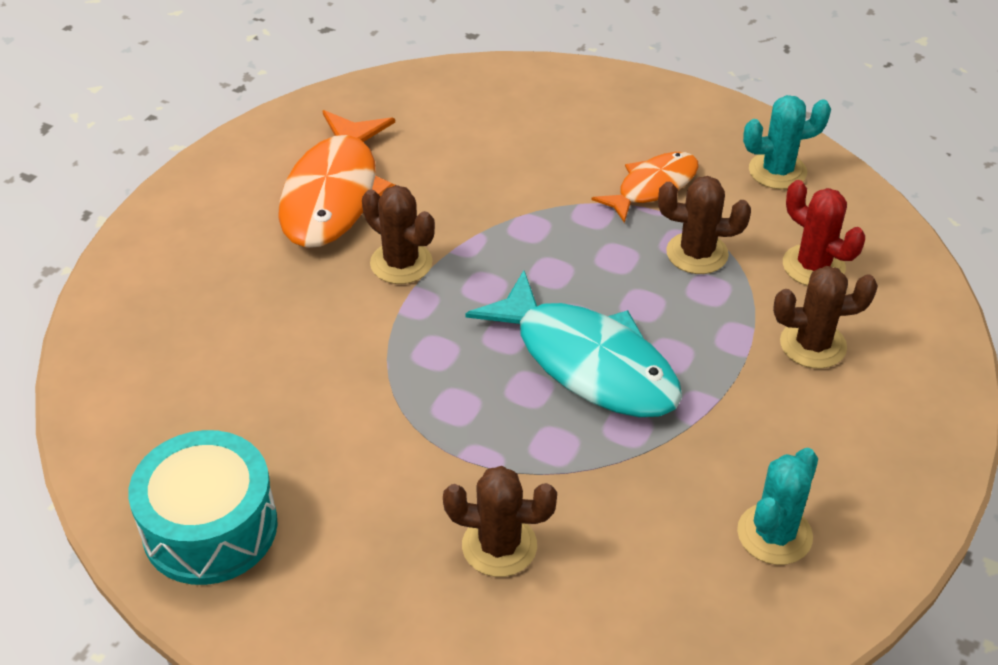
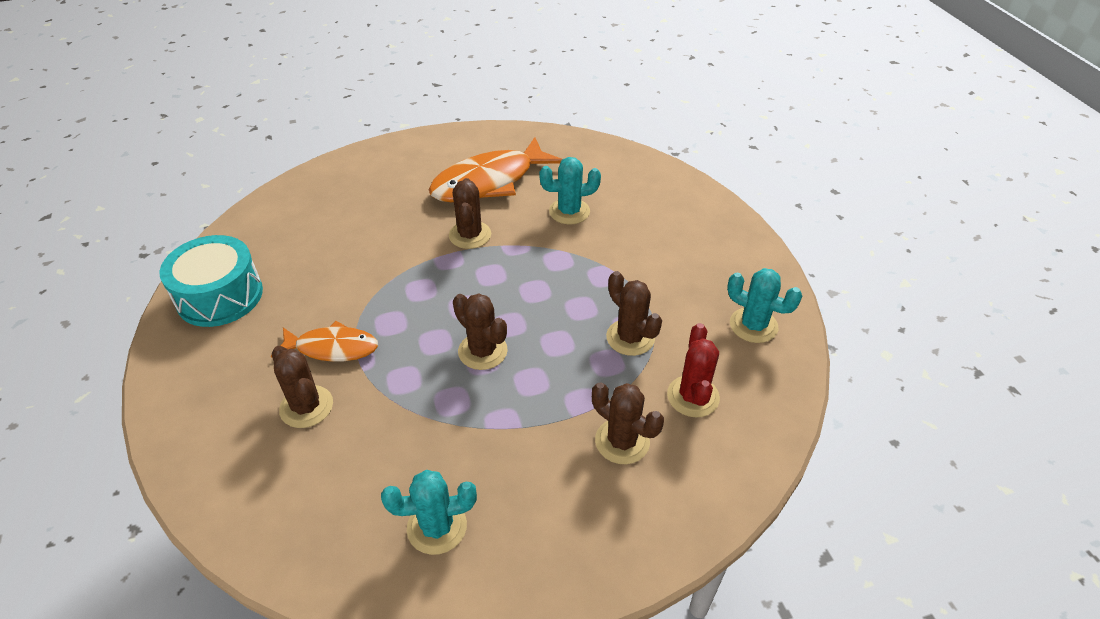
camera: 45 degrees right, 0 degrees up
turquoise fish [465,270,682,417] -> brown cactus [453,294,508,370]
orange fish [591,152,699,223] -> orange fish moved to [271,321,378,362]
none -> turquoise cactus [539,157,601,224]

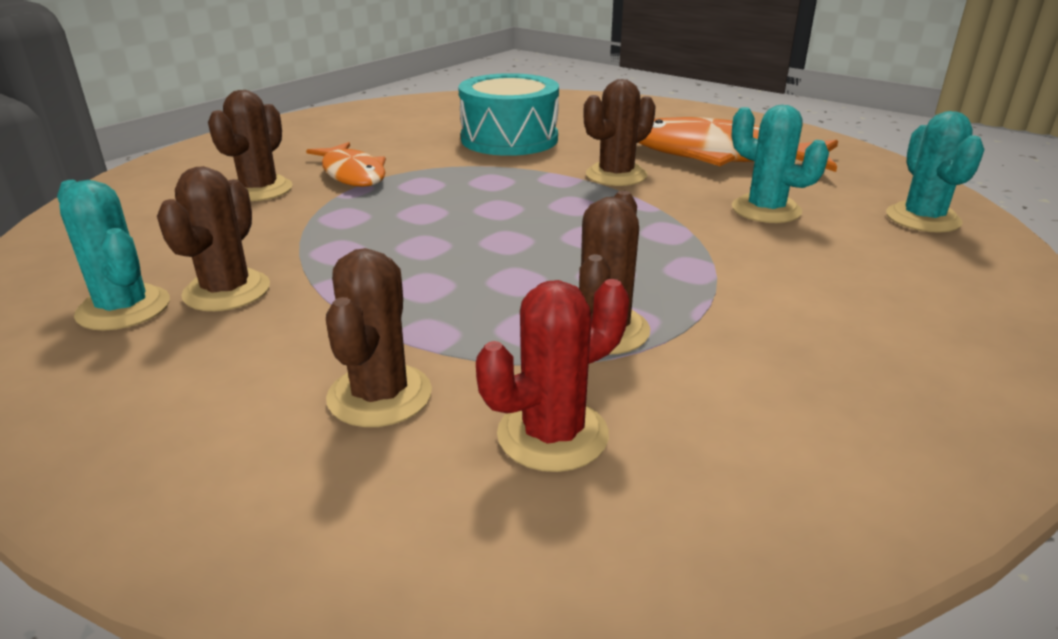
camera: 55 degrees right, 15 degrees down
turquoise drum [160,235,263,327] -> turquoise drum moved to [458,73,559,156]
brown cactus [453,294,508,370] -> brown cactus moved to [157,166,270,311]
turquoise cactus [727,268,802,343] -> turquoise cactus moved to [886,111,985,233]

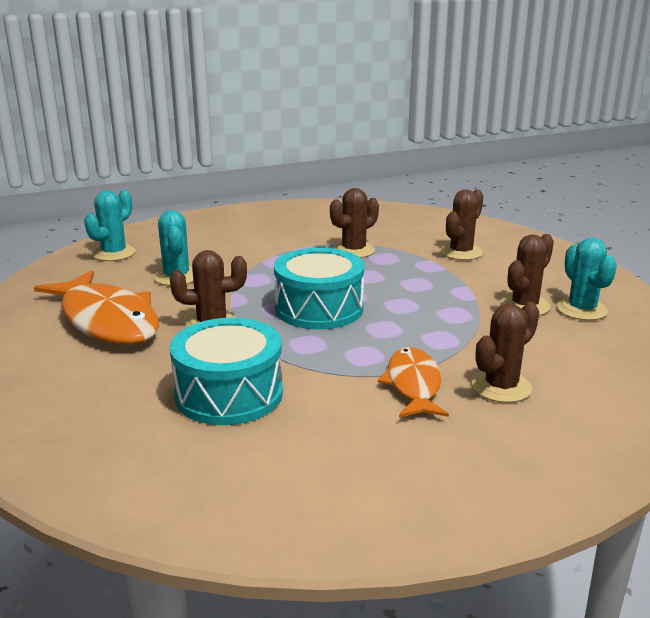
camera: 150 degrees left, 5 degrees down
red cactus [476,279,629,472] -> none
none -> turquoise drum [274,248,364,329]

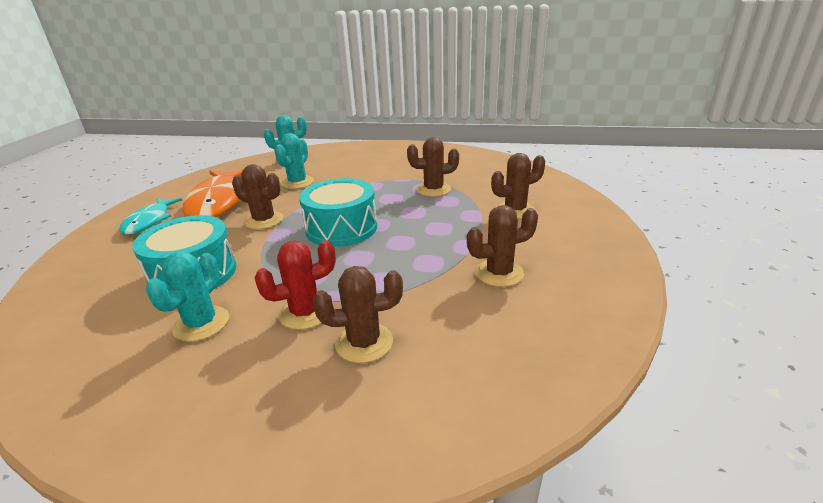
camera: 35 degrees right, 5 degrees up
orange fish [378,347,449,417] -> red cactus [255,240,336,330]
turquoise cactus [557,238,617,320] -> turquoise cactus moved to [146,251,229,342]
none -> turquoise fish [119,198,182,235]

